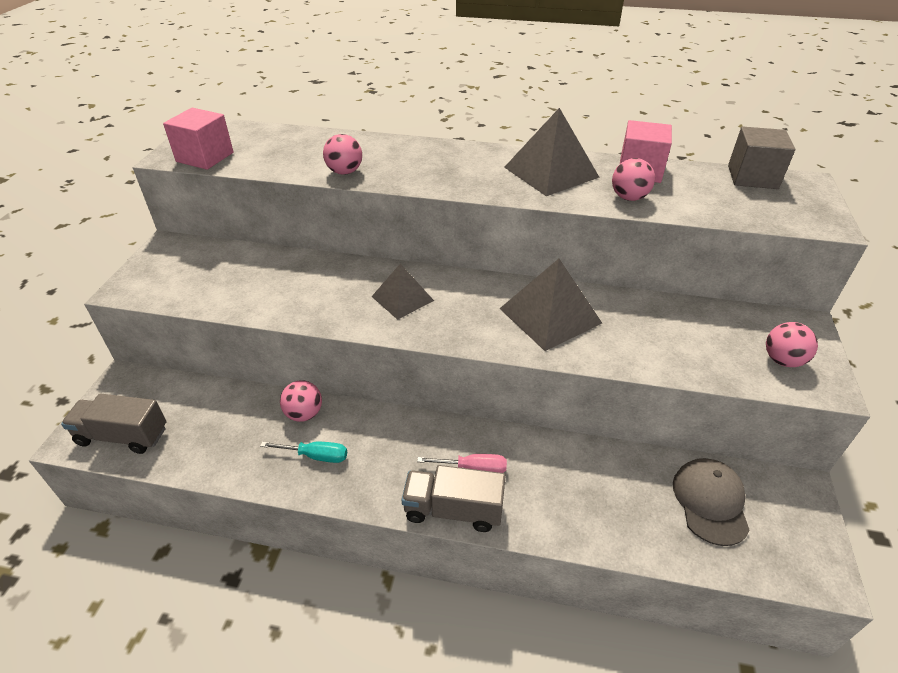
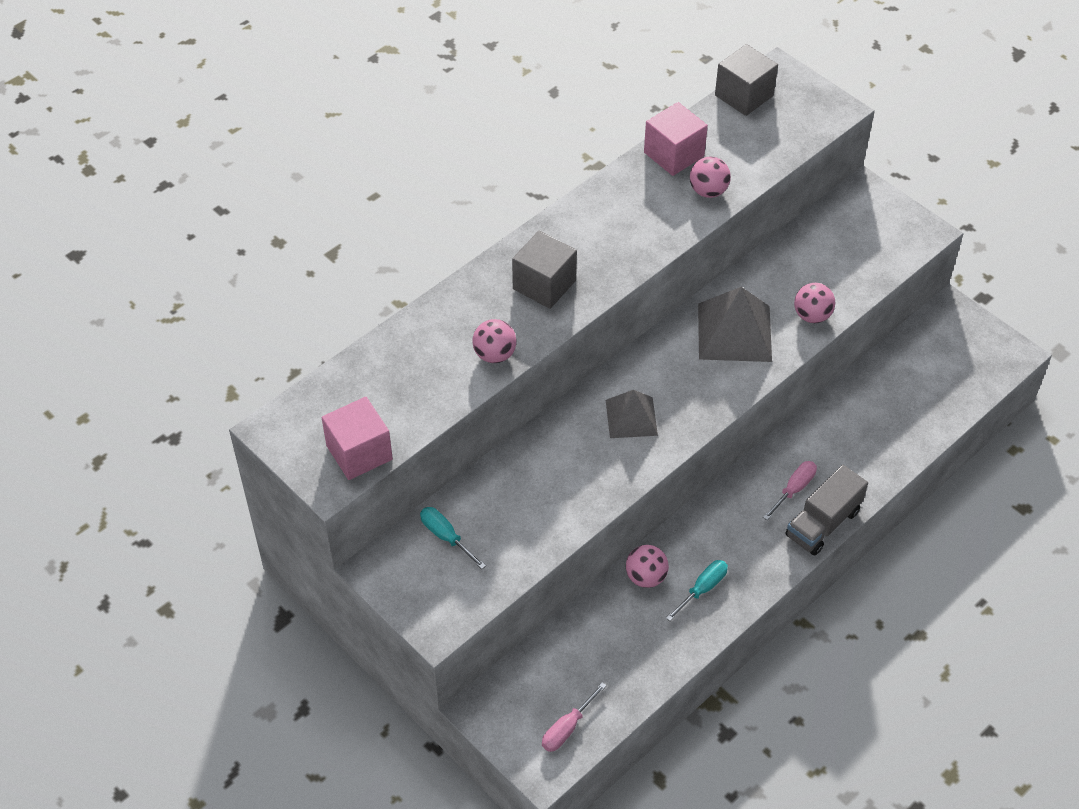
camera: 55 degrees left, 10 degrees up
grey truck [61,393,166,454] -> pink screwdriver [542,682,607,752]
grey pyramid [504,108,600,196] -> none
grey cap [673,458,750,546] -> none
pink ball [766,322,818,367] -> pink ball moved to [794,283,835,323]
none -> turquoise screwdriver [420,507,486,569]
none -> grey cube [512,231,577,309]

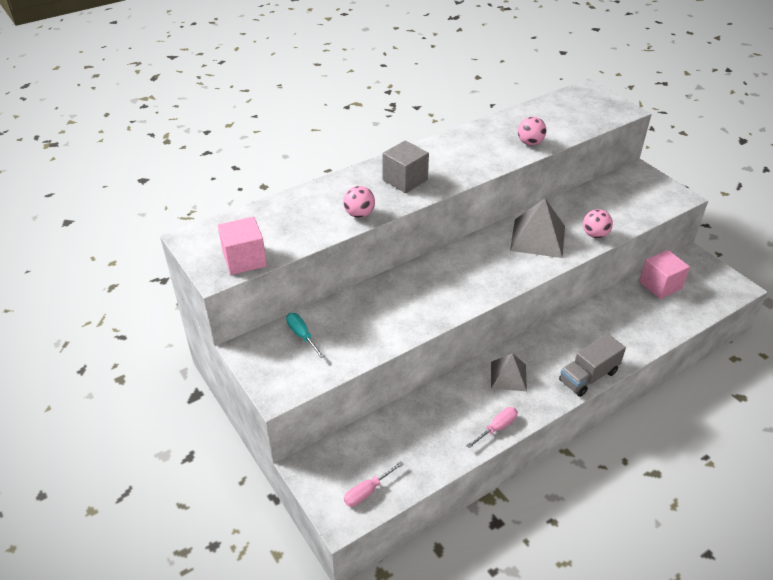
camera: 10 degrees right, 10 degrees down
grey pyramid [606,390,658,438] -> grey pyramid moved to [491,353,527,391]
pink ball [626,545,669,588] -> none
pink cube [644,102,708,176] -> pink cube moved to [639,250,690,299]
turquoise screwdriver [666,560,728,621] -> none
grey cube [715,44,778,116] -> none
pink screwdriver [763,461,817,520] -> pink screwdriver moved to [466,407,518,448]

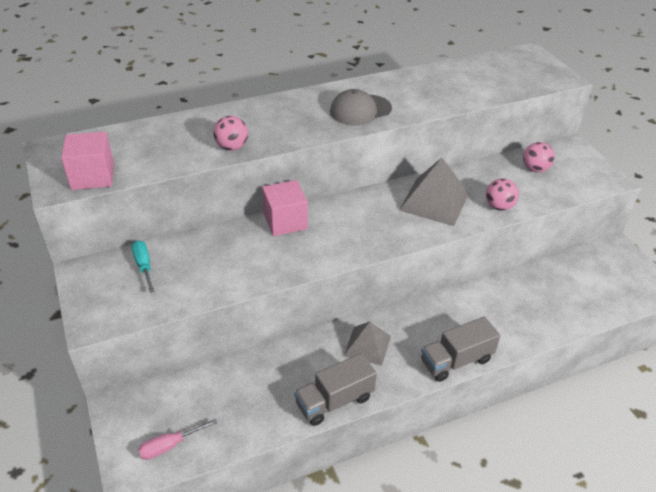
camera: 10 degrees right, 0 degrees up
grey cube [382,140,429,193] -> none
pink screwdriver [466,407,518,448] -> grey truck [294,353,377,426]
pink ball [518,117,546,145] -> pink ball moved to [523,142,555,172]
pink cube [639,250,690,299] -> pink cube moved to [262,180,308,236]
none -> grey cap [330,89,392,126]

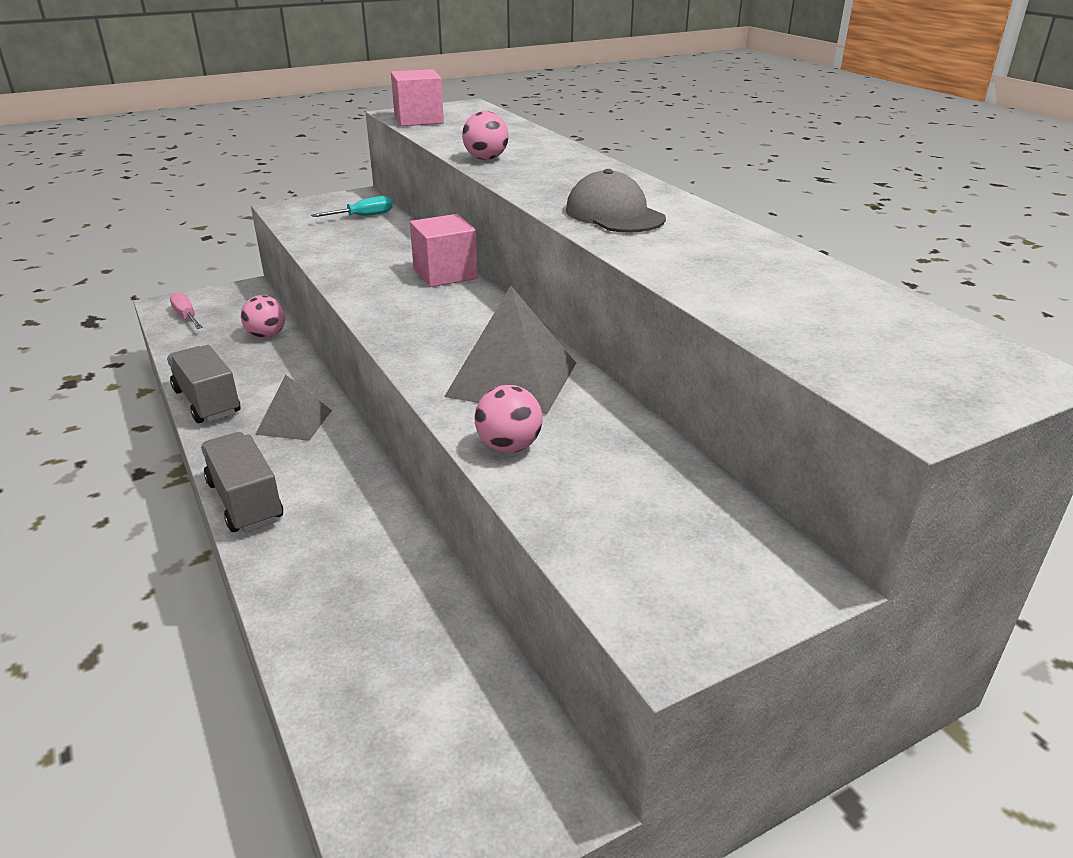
camera: 85 degrees right, 10 degrees down
pink ball [523,142,555,172] -> pink ball moved to [241,295,285,338]

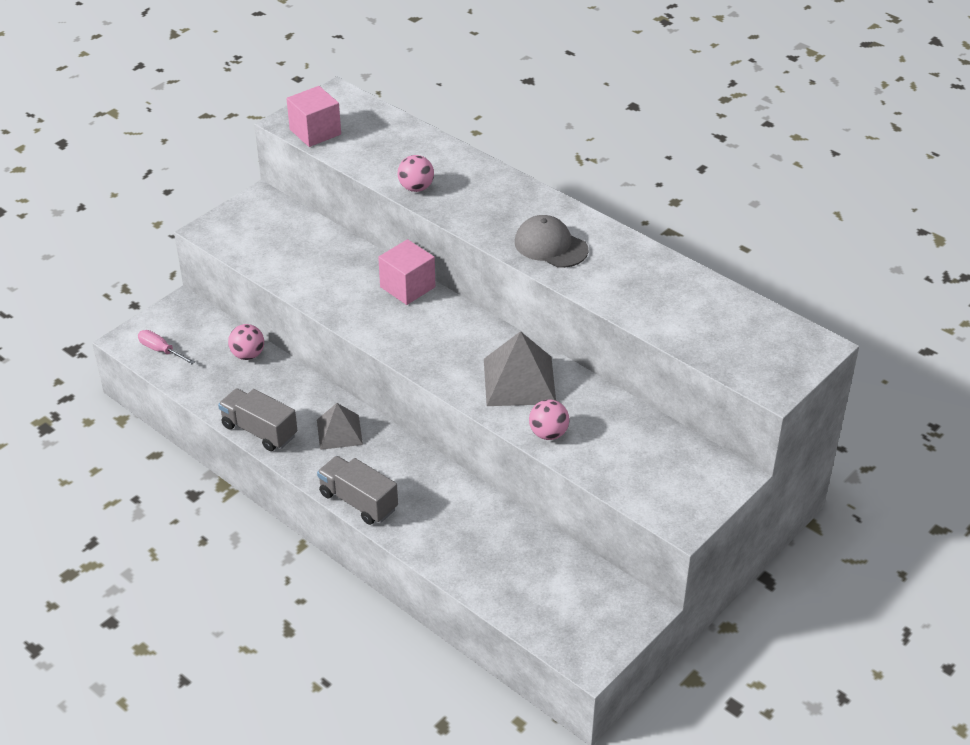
camera: 20 degrees left, 10 degrees up
turquoise screwdriver [311,196,392,217] -> none

